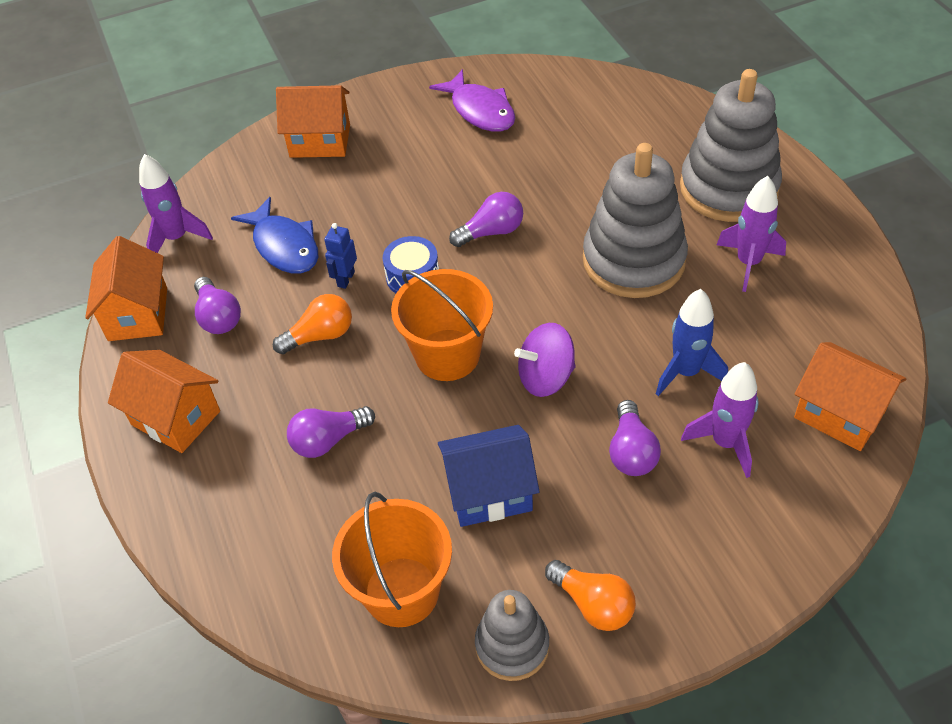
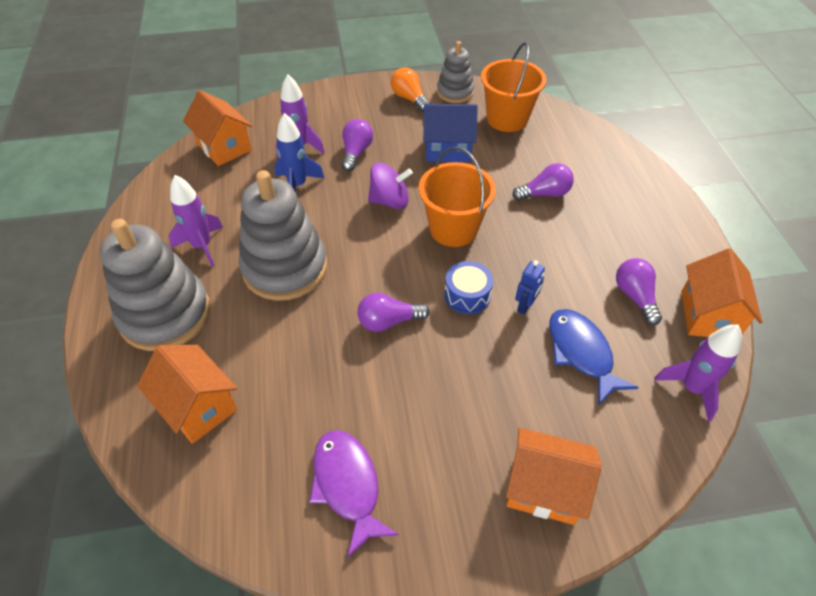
camera: 170 degrees left, 0 degrees up
orange house [108,350,220,453] -> orange house moved to [137,345,237,444]
orange light bulb [273,294,352,354] -> none

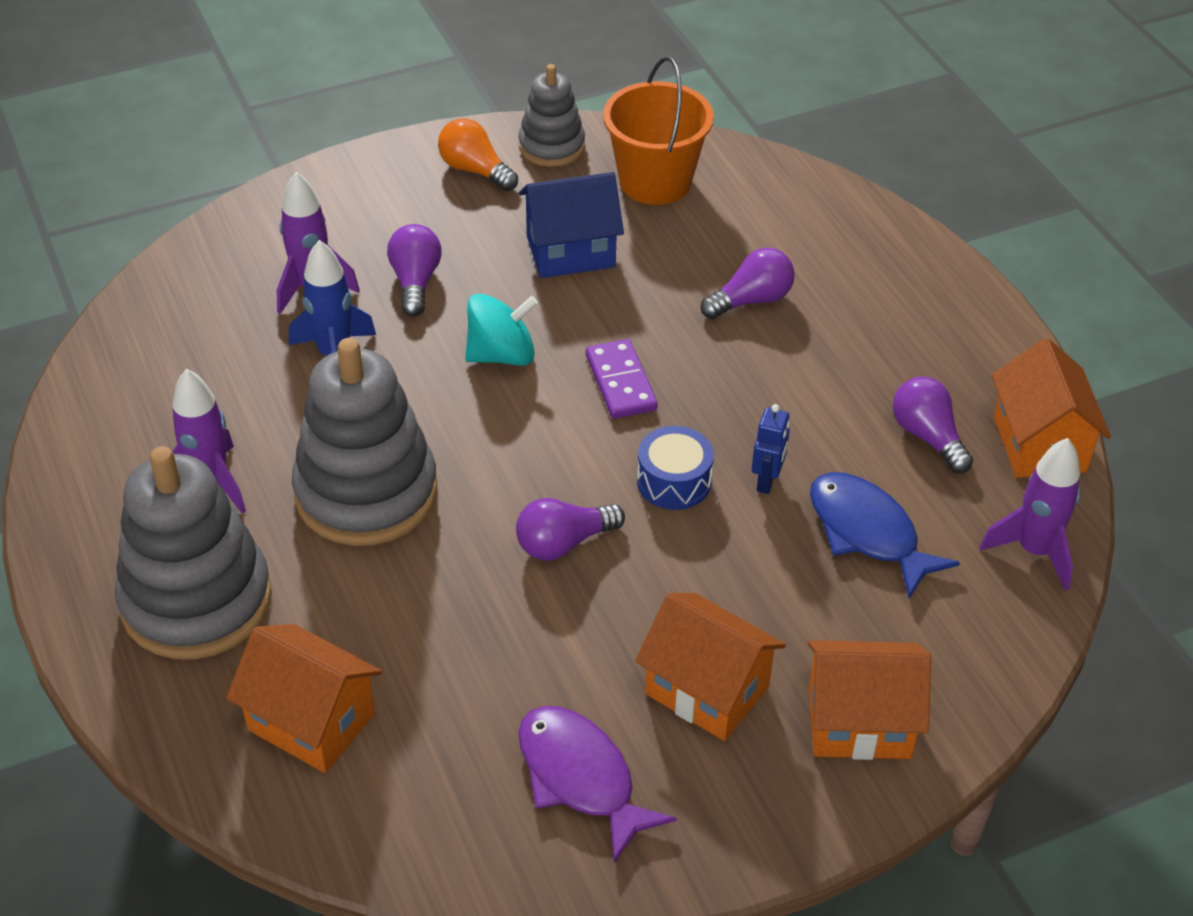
camera: 15 degrees left, 5 degrees down
orange house [183,90,252,166] -> orange house moved to [635,593,786,741]
purple spinning top [368,163,413,209] -> turquoise spinning top [466,294,538,366]
orange bucket [419,146,496,247] -> purple domino [586,339,658,419]

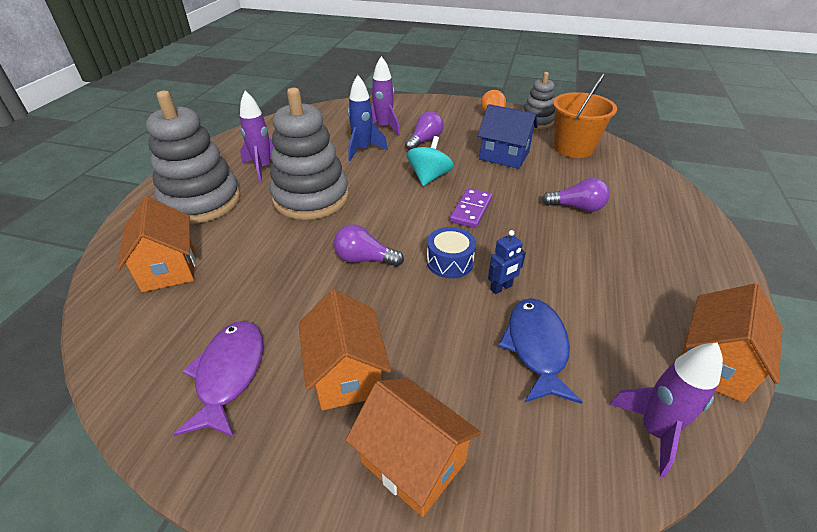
camera: 40 degrees right, 5 degrees down
turquoise spinning top [466,294,538,366] -> turquoise spinning top turned 90 degrees counterclockwise [407,136,454,186]
purple light bulb [893,377,973,473] -> none

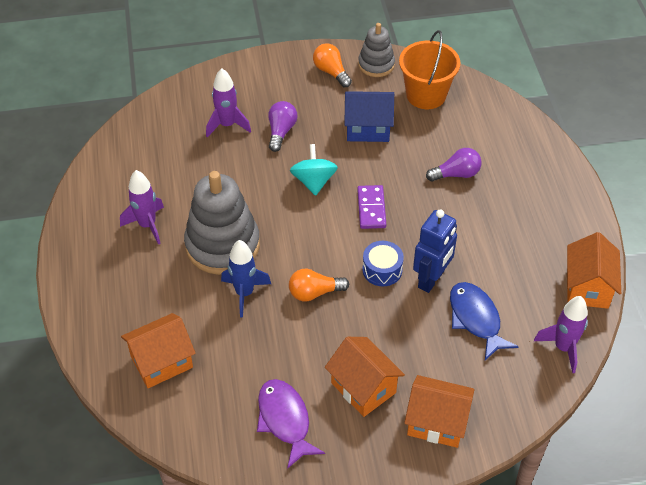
camera: 25 degrees left, 10 degrees up
orange house [117,196,195,292] -> orange house turned 75 degrees counterclockwise [121,313,196,388]
grey stacking toy [146,91,241,224] -> none
purple light bulb [334,224,404,267] -> orange light bulb [289,268,349,302]
blue rocket [348,75,388,161] -> blue rocket moved to [221,240,271,318]
blue robot [488,230,526,294] -> blue robot [413,210,457,293], size x1.84

